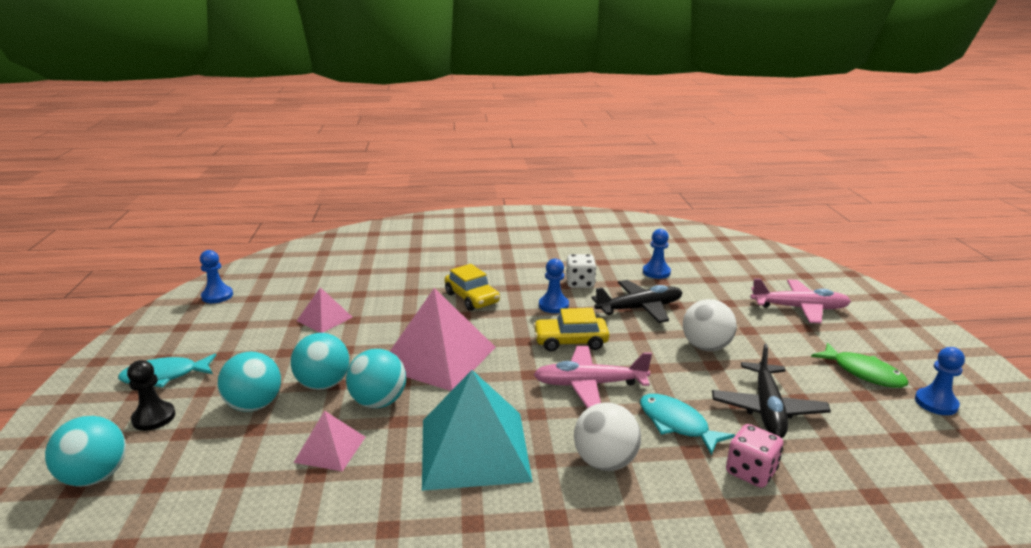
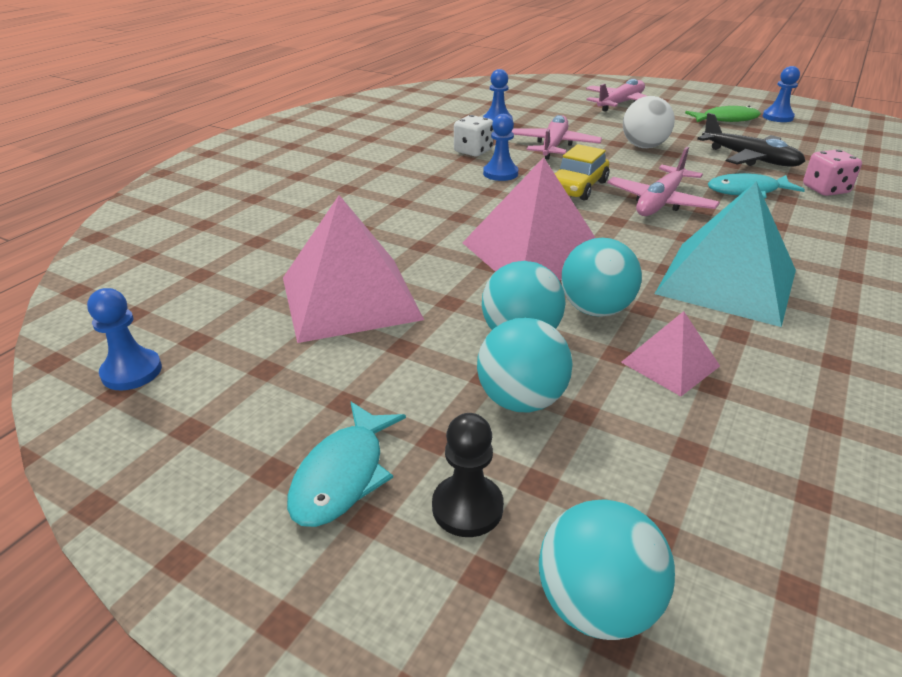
camera: 55 degrees left, 10 degrees up
pink pyramid [297,287,352,333] -> pink pyramid [283,195,424,343], size x1.98
yellow car [445,264,500,311] -> none
white ball [574,402,641,471] -> none
black plane [591,280,683,323] -> pink plane [511,115,602,160]

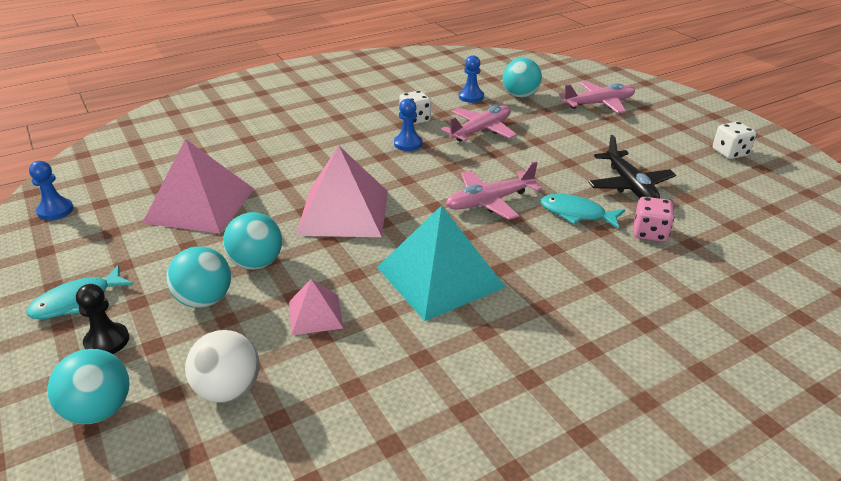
camera: 30 degrees right, 0 degrees up
yellow car [555,144,609,200] -> none
turquoise ball [561,238,642,317] -> turquoise ball moved to [503,58,542,98]
white ball [623,96,675,148] -> white ball moved to [185,330,260,403]
green fish [685,106,761,122] -> none
blue pawn [763,66,800,122] -> white dice [713,122,756,159]

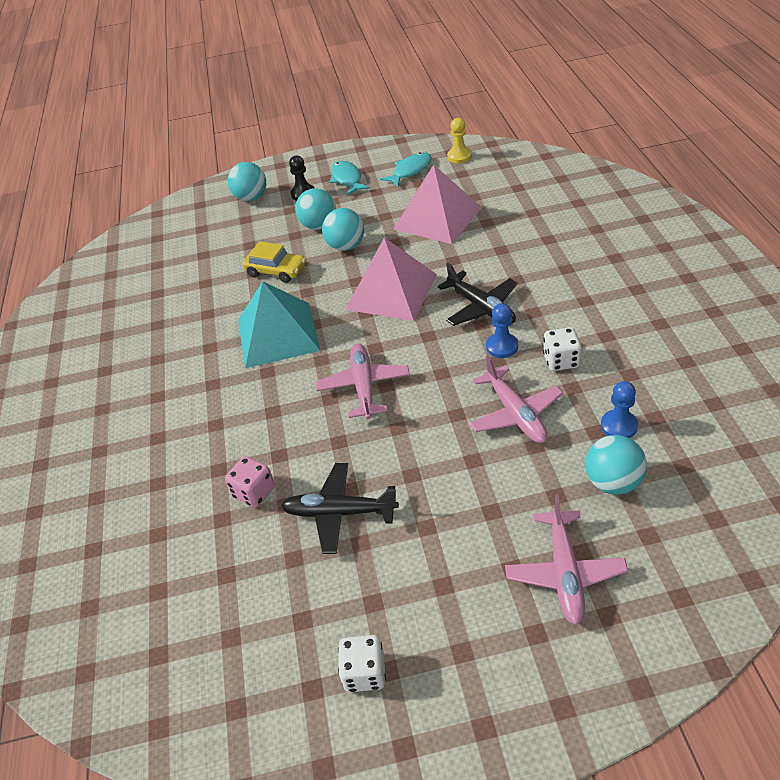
camera: 115 degrees right, 10 degrees up
blue pawn [29,161,74,220] -> yellow pawn [447,118,472,163]
white ball [185,330,260,403] -> none
pink pyramid [289,279,343,335] -> yellow car [242,241,306,283]
turquoise fish [541,194,625,229] -> turquoise fish moved to [380,152,432,187]
none -> black plane [438,262,518,326]

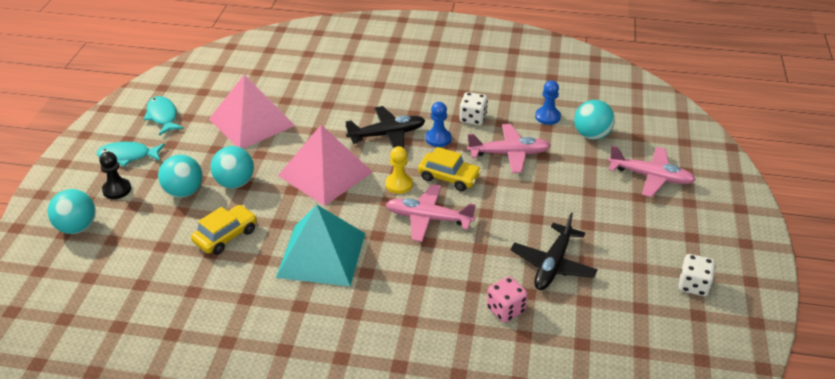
camera: 75 degrees left, 5 degrees down
yellow pawn [447,118,472,163] -> yellow pawn moved to [385,146,413,194]
none -> yellow car [418,147,482,191]

